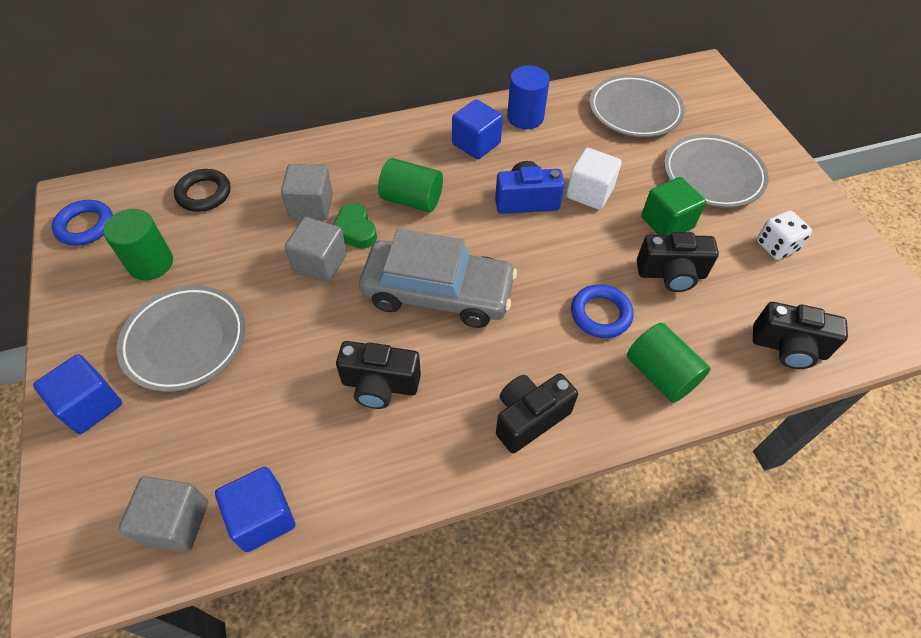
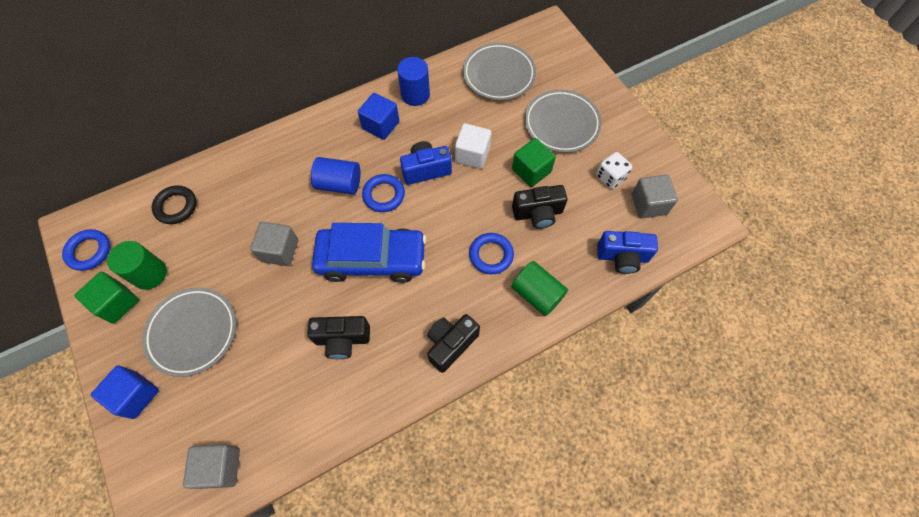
camera: 10 degrees left, 10 degrees up
blue cube [215,467,295,552] -> none
grey cube [281,164,333,220] -> grey cube moved to [631,175,678,219]
green heart [333,203,377,249] -> none
grey car [359,229,517,328] -> blue car [312,223,426,283]
green cylinder [378,158,443,212] -> blue cylinder [311,157,361,195]
black camera [753,302,848,369] -> blue camera [597,231,658,274]
none -> green cube [74,272,139,324]
none -> blue ring [362,174,405,212]

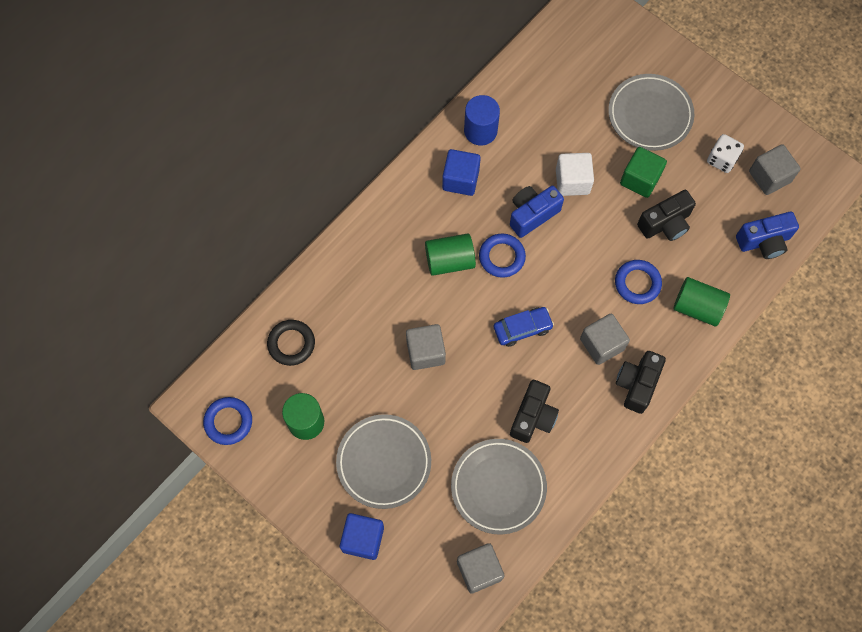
camera: 20 degrees left, 5 degrees up
green cube [74,272,139,324] -> none
black camera [307,316,370,359] -> black camera turned 45 degrees counterclockwise [510,380,559,443]
blue cylinder [311,157,361,195] -> green cylinder [425,233,476,276]
blue car [312,223,426,283] -> blue car [494,307,554,347], size x0.50
grey plate [463,43,536,100] -> grey plate moved to [451,439,547,535]
none -> grey cube [580,313,630,365]

